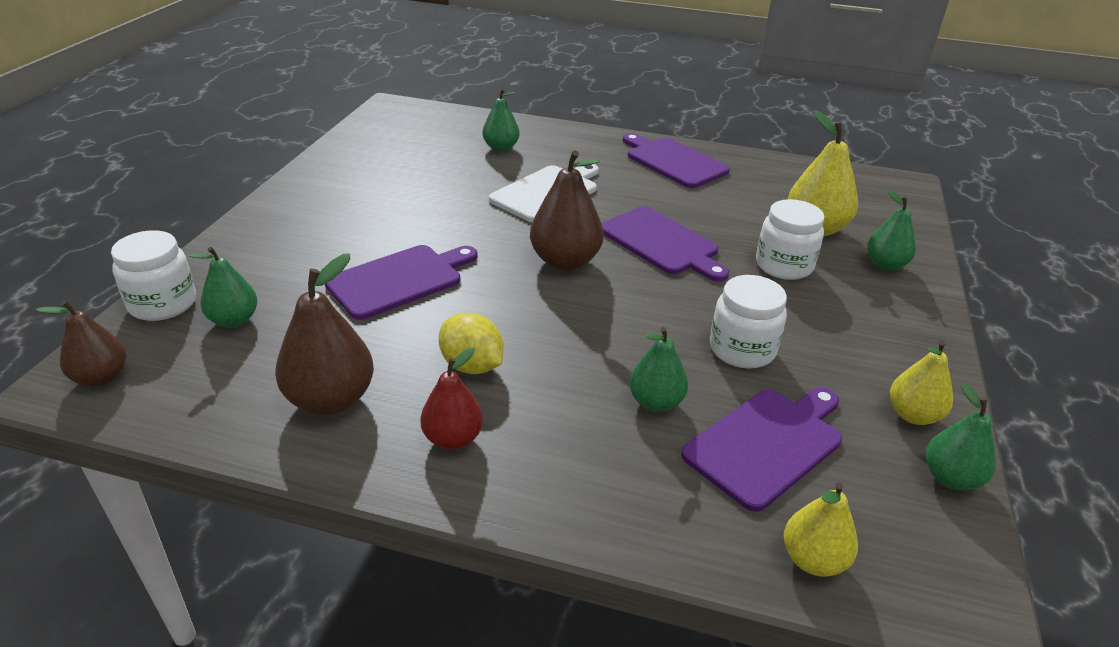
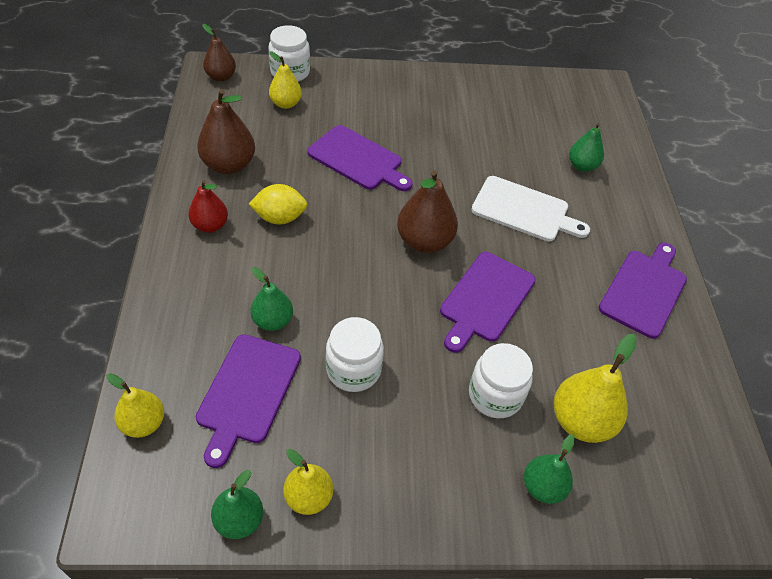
camera: 70 degrees right, 15 degrees up
green pear [188,247,257,328] -> yellow pear [269,51,302,109]
yellow lemon [439,313,503,374] -> yellow lemon turned 60 degrees clockwise [249,184,308,225]
purple cutting board [681,387,842,512] -> purple cutting board turned 75 degrees clockwise [196,334,301,468]

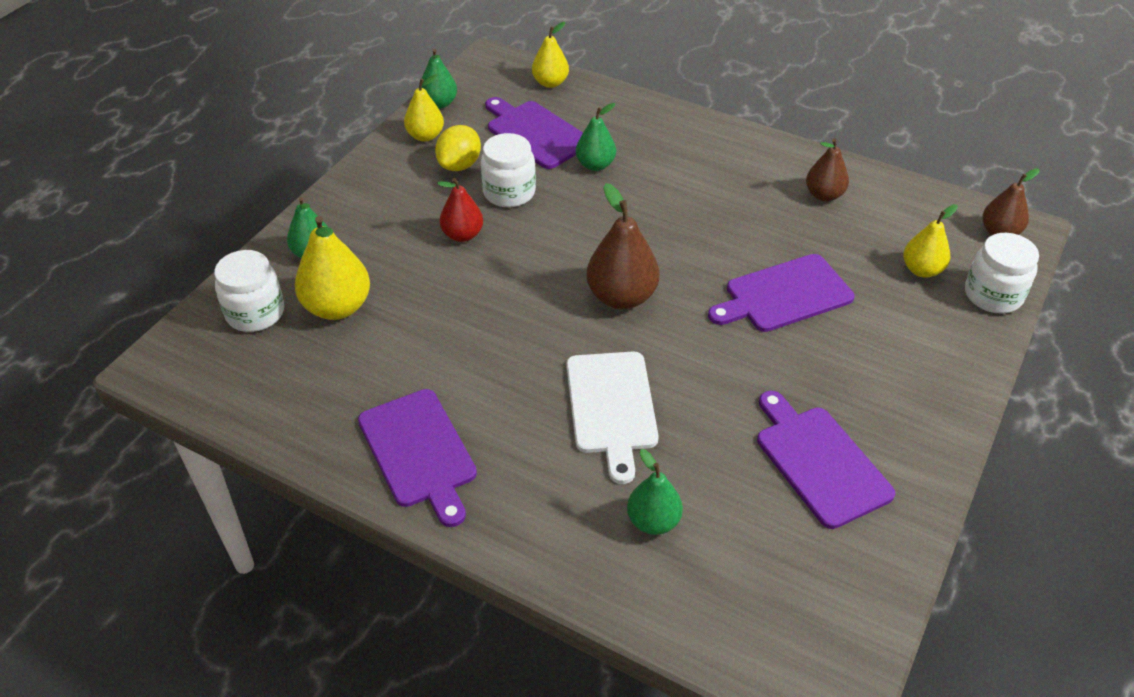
camera: 125 degrees right, 5 degrees down
red pear [188,180,228,233] -> red pear moved to [437,178,483,242]
brown pear [197,89,255,174] -> brown pear [806,138,849,201], size x0.64
yellow lemon [249,184,308,225] -> yellow lemon moved to [435,125,481,171]
purple cutting board [440,252,536,353] -> purple cutting board moved to [757,391,895,529]
white jar [469,343,533,418] -> white jar moved to [214,250,284,332]
white cutting board [471,176,590,241] -> white cutting board turned 60 degrees counterclockwise [566,352,659,484]

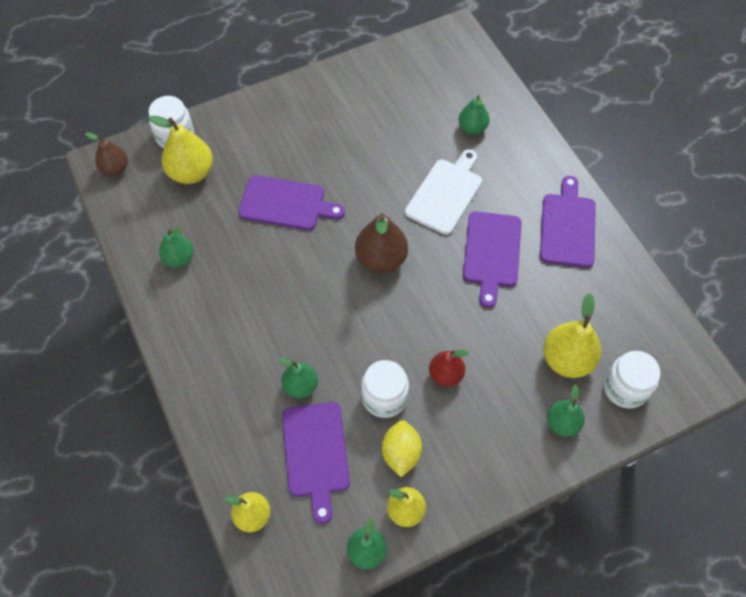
camera: 145 degrees left, 15 degrees up
yellow lemon [435,125,481,171] -> yellow lemon turned 60 degrees counterclockwise [382,420,422,477]
purple cutting board [757,391,895,529] -> purple cutting board moved to [463,212,521,308]
brown pear [806,138,849,201] -> green pear [159,228,193,268]
yellow pear [903,204,958,278] -> yellow pear [148,116,213,184], size x1.57

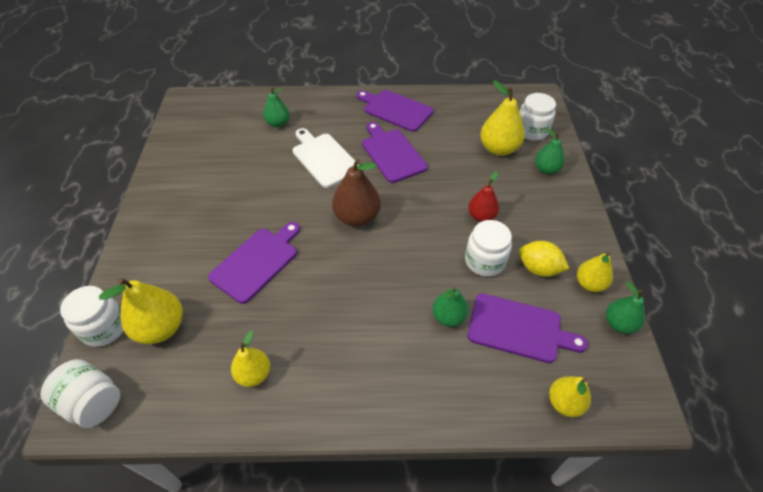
camera: 65 degrees left, 10 degrees down
brown pear [85,132,128,176] -> white jar [40,359,120,428]
green pear [159,228,193,268] -> yellow pear [231,330,270,387]
purple cutting board [463,212,521,308] -> purple cutting board turned 150 degrees counterclockwise [362,122,428,183]

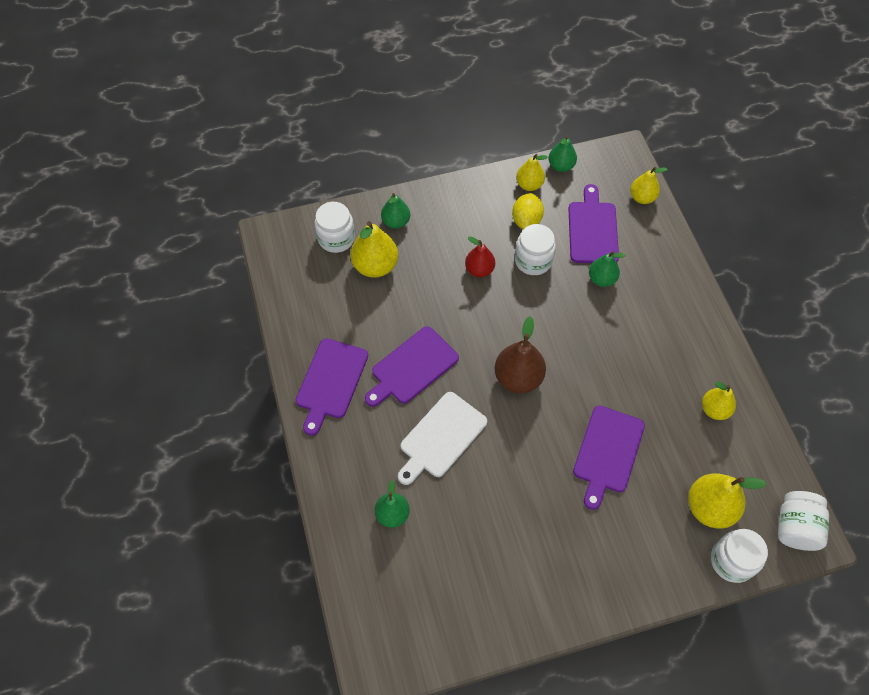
camera: 105 degrees left, 10 degrees up
purple cutting board [208,222,300,304] -> purple cutting board turned 90 degrees counterclockwise [573,405,645,510]

